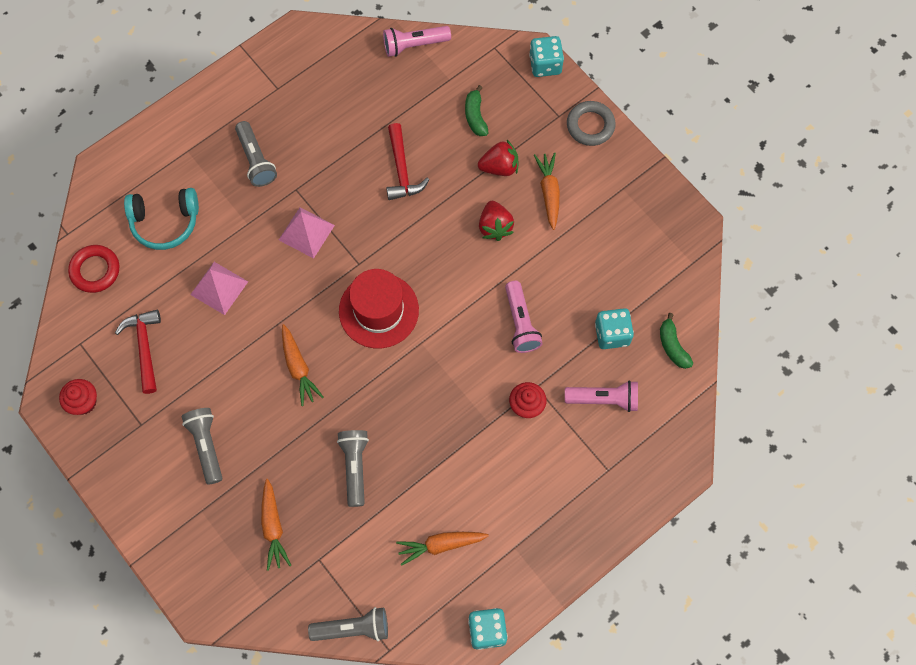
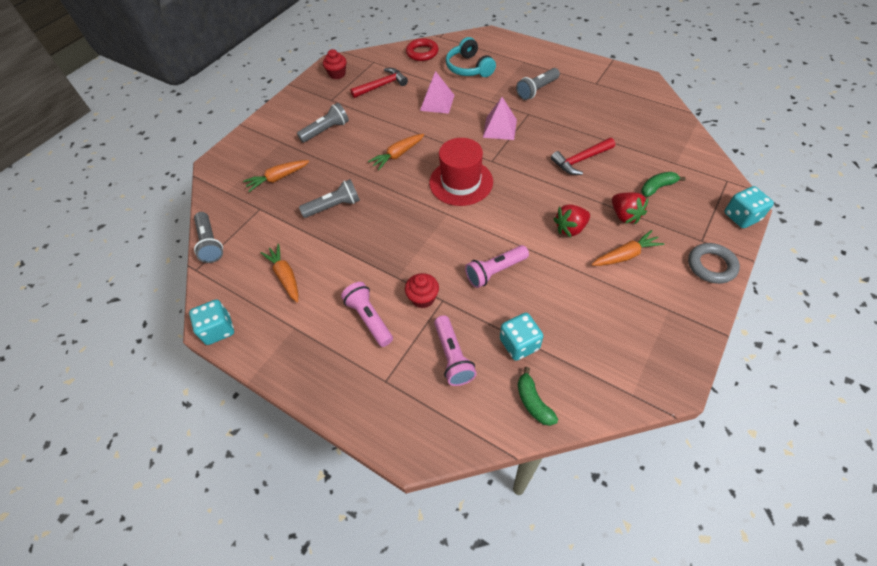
camera: 75 degrees right, 15 degrees down
pink flashlight [383,26,451,57] -> pink flashlight moved to [341,282,393,347]
green banana [660,313,693,369] -> green banana turned 75 degrees counterclockwise [518,367,558,426]

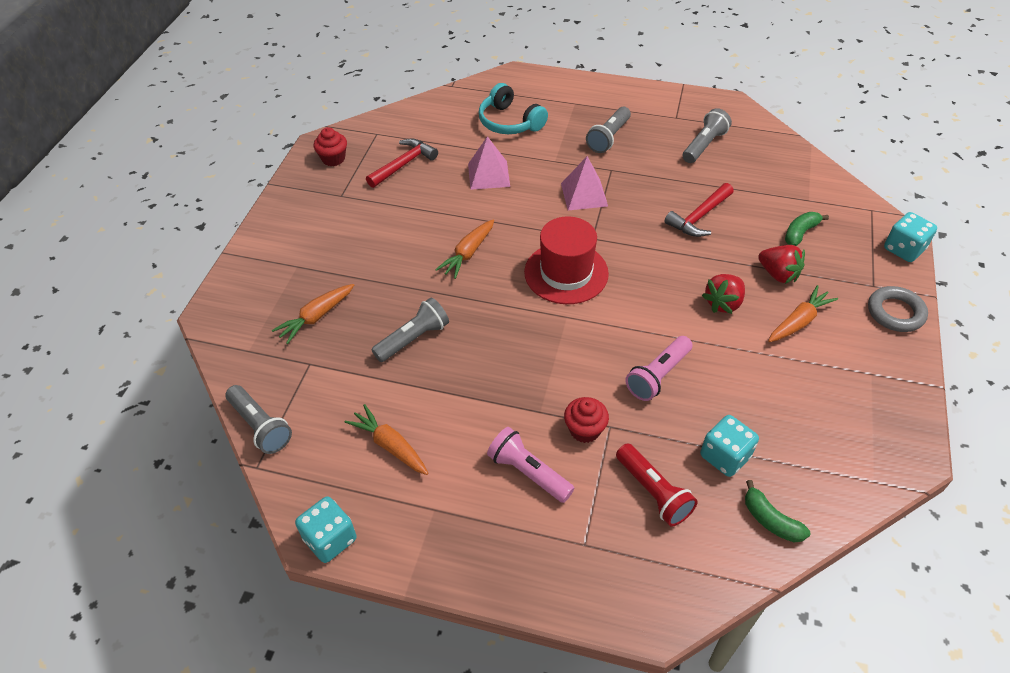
camera: 20 degrees left, 5 degrees down
grey flashlight [297,103,349,143] -> grey flashlight moved to [683,108,732,163]
red ring [406,38,438,61] -> none
pink flashlight [434,315,477,386] -> red flashlight [616,443,698,527]

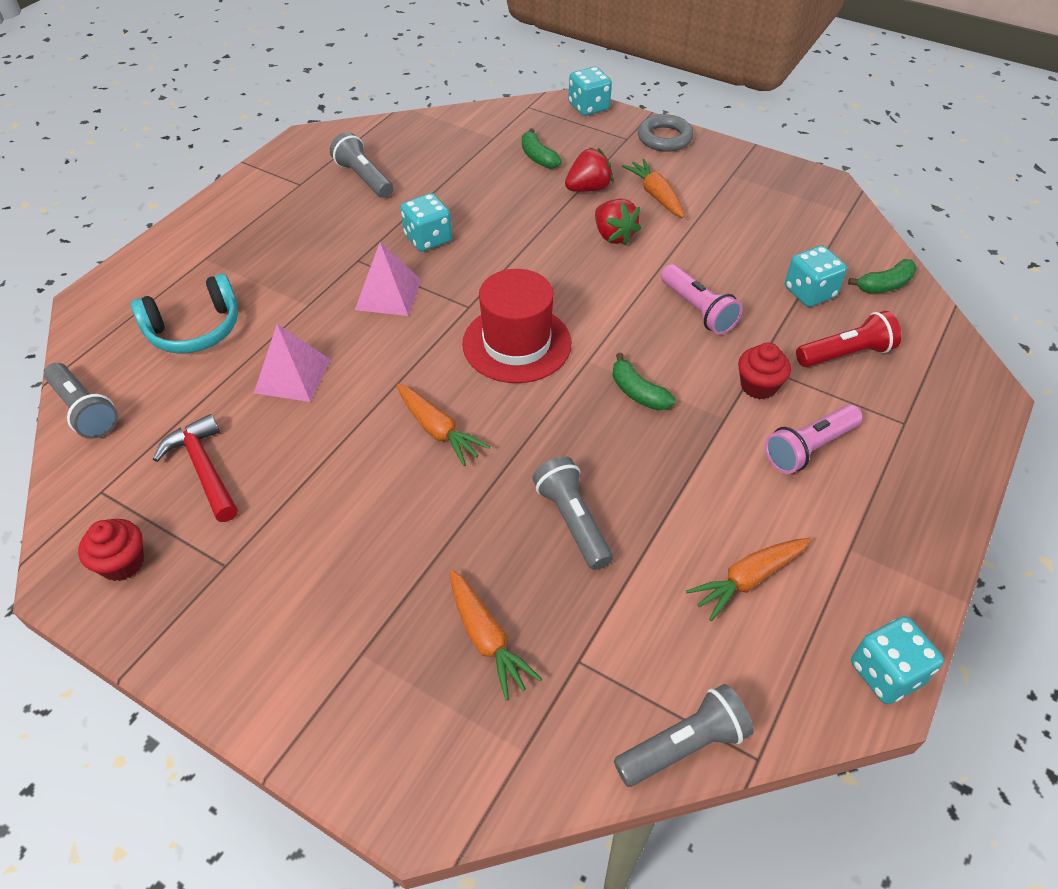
camera: 75 degrees left, 0 degrees up
grey flashlight [586,107,631,153] -> grey flashlight moved to [44,363,118,439]
red hammer [664,183,734,237] -> none
none -> turquoise dice [401,193,452,252]
none -> green banana [612,353,675,410]

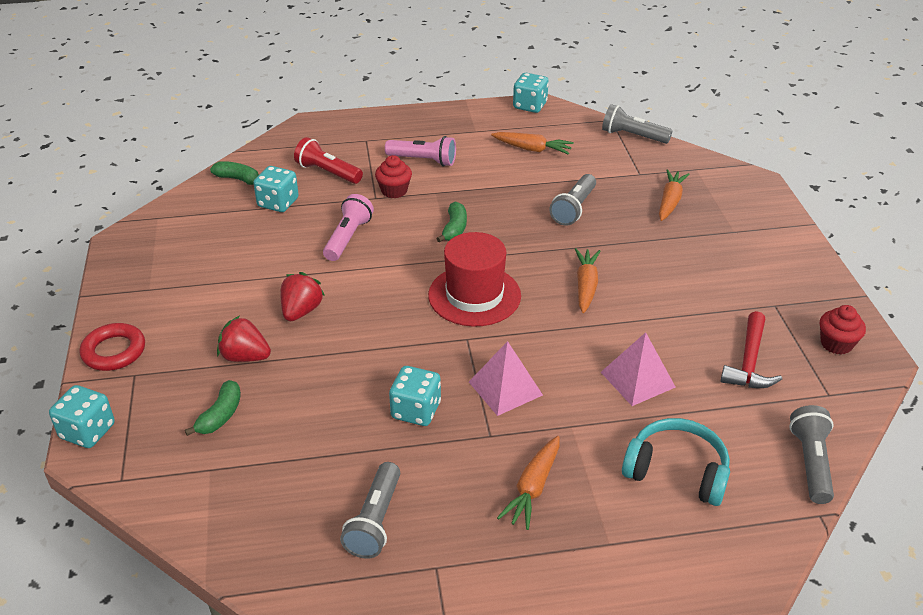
camera: 130 degrees left, 10 degrees down
orange carrot [622,159,685,218] -> orange carrot moved to [497,436,560,530]
grey ring [638,114,693,152] -> red ring [80,323,145,371]

